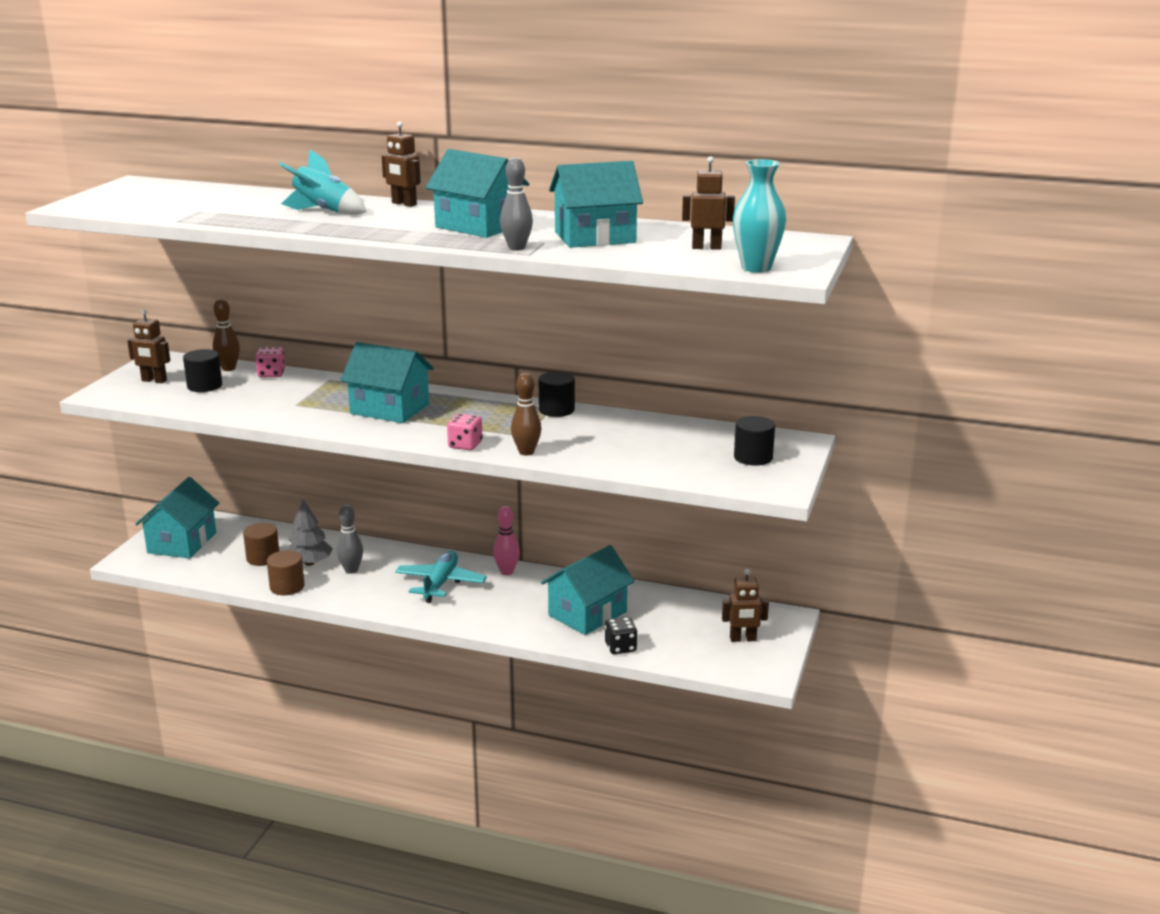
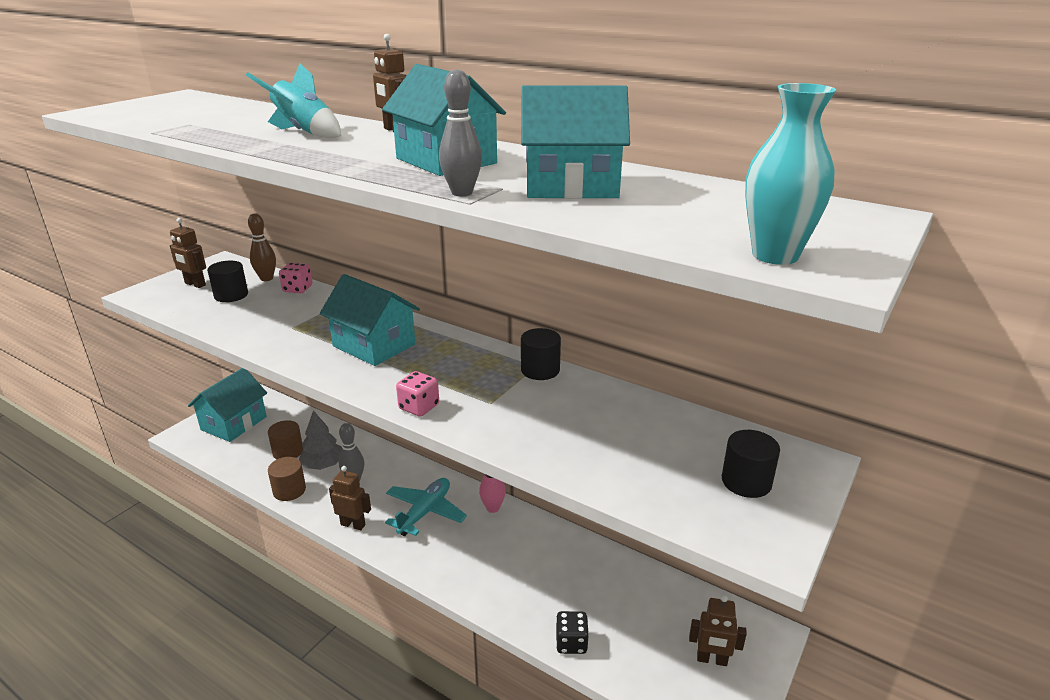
camera: 15 degrees right, 5 degrees up
brown bowling pin [511,373,541,456] -> none
turquoise house [541,545,634,635] -> none
brown robot [682,156,735,250] -> brown robot moved to [329,466,371,530]

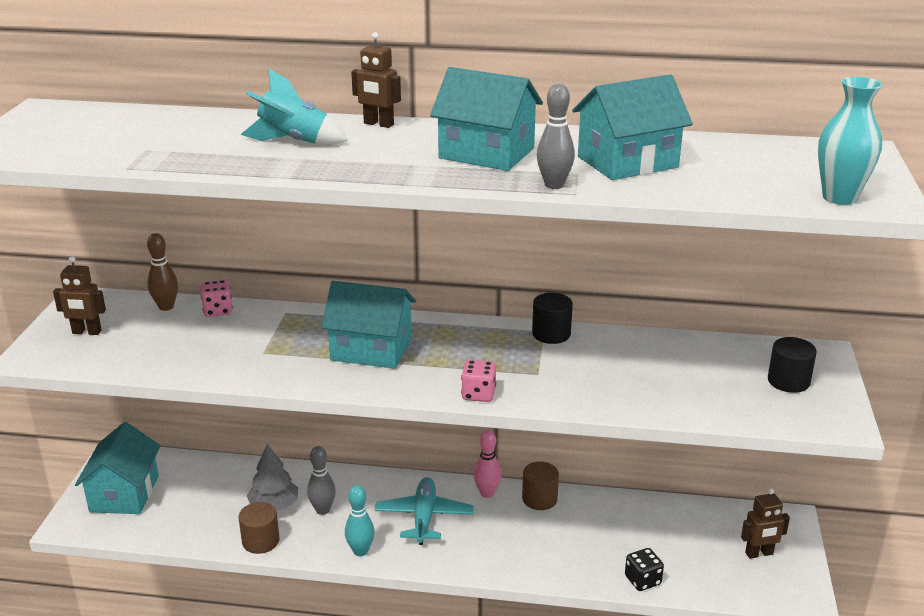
camera: 25 degrees left, 0 degrees up
black cylinder [207,261,248,302] -> none
brown cylinder [268,420,303,459] -> brown cylinder moved to [522,462,559,510]
brown robot [329,466,371,530] -> turquoise bowling pin [345,485,375,556]

